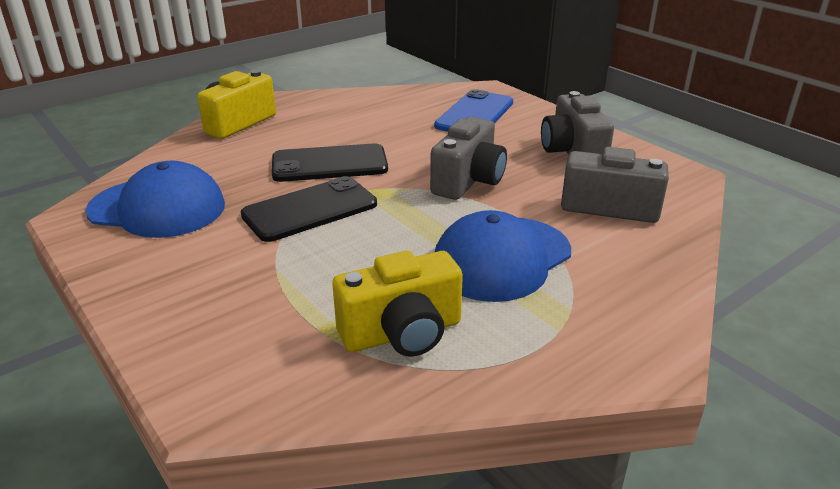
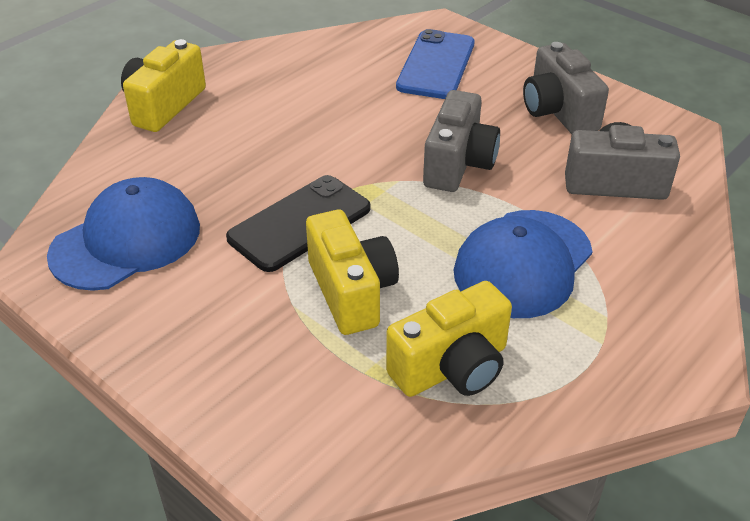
camera: 10 degrees left, 10 degrees up
blue cap [86,161,225,238] -> blue cap turned 45 degrees counterclockwise [47,177,200,291]
black phone [272,143,388,182] -> none
none -> yellow camera [306,210,399,335]

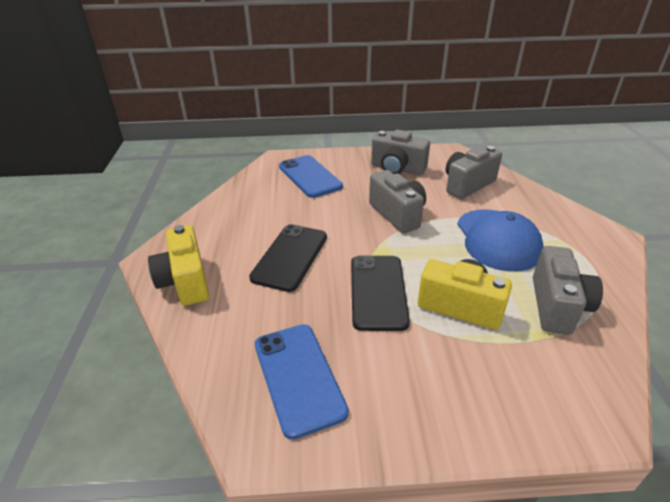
camera: 45 degrees left, 5 degrees down
blue cap [47,177,200,291] -> blue phone [255,324,349,440]
yellow camera [386,281,512,397] -> grey camera [533,246,603,335]
none -> black phone [249,224,327,292]

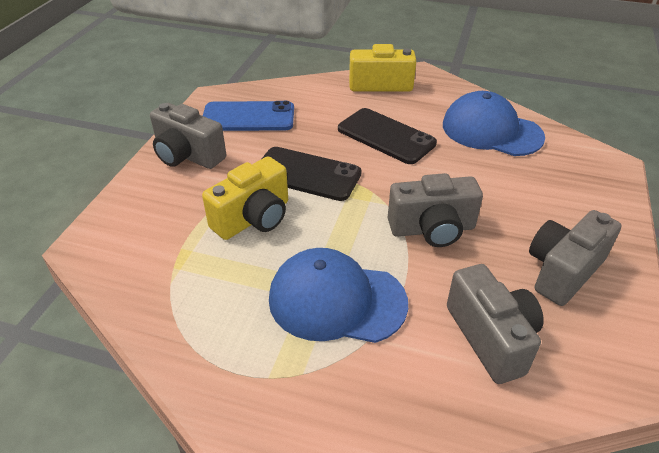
camera: 110 degrees right, 5 degrees up
blue phone [279,155,343,198] -> none
grey camera [533,246,603,335] -> grey camera moved to [150,103,226,169]
none -> blue cap [443,91,545,156]

